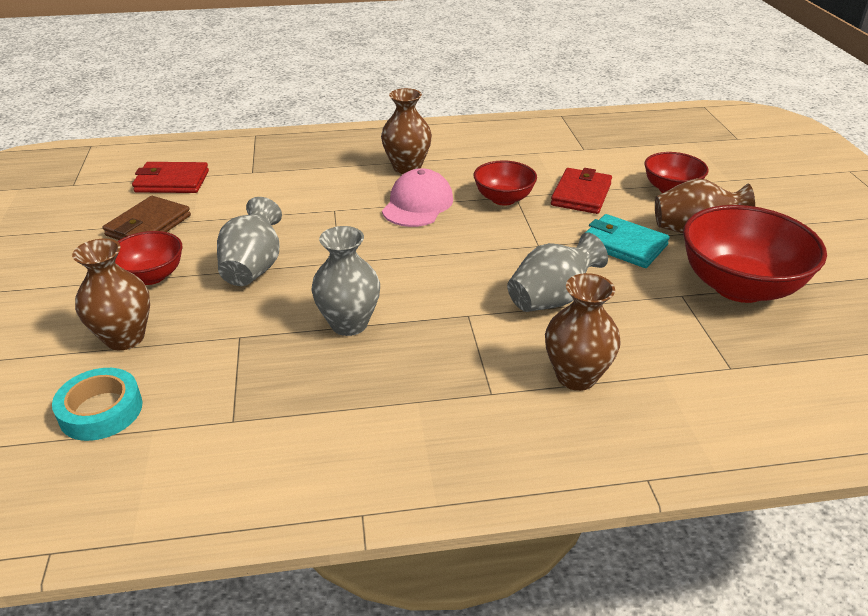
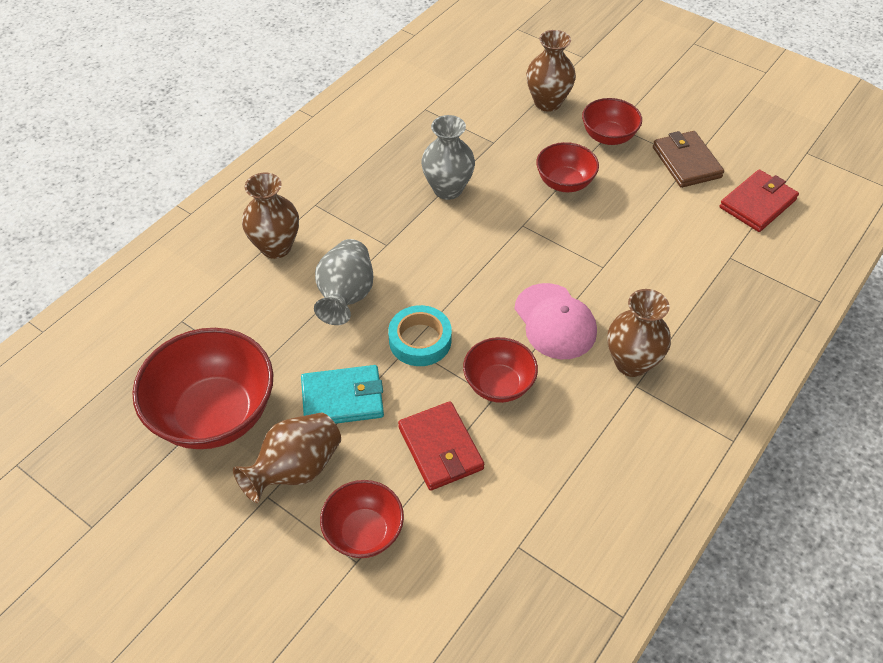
camera: 135 degrees right, 15 degrees up
turquoise tape [52,368,143,441] -> turquoise tape moved to [388,305,452,366]
grey vase [217,197,282,286] -> red bowl [536,142,599,192]

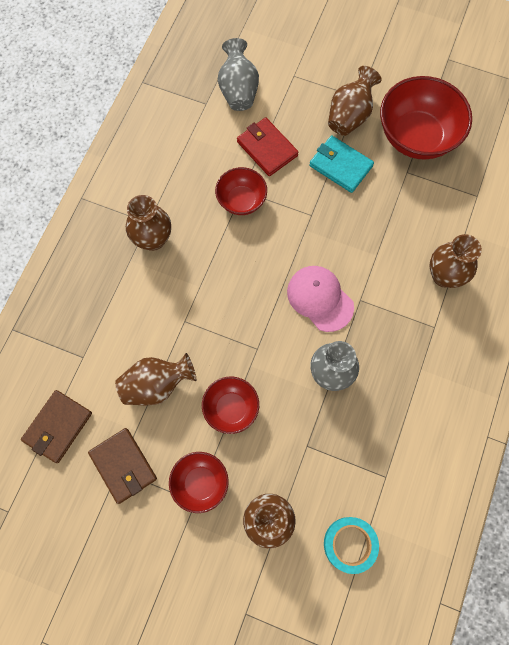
camera: 165 degrees right, 20 degrees up
turquoise wallet [301,365,384,424] -> turquoise wallet turned 60 degrees clockwise [309,135,374,193]
grey vase [314,239,373,325] -> grey vase moved to [218,38,259,111]
red bowl [320,480,404,558] -> none
turquoise tape [388,305,452,366] -> turquoise tape moved to [324,517,379,574]
pink cap [514,283,597,359] -> pink cap moved to [287,266,354,332]
red wallet [720,169,799,232] -> brown wallet [21,390,92,463]
none -> brown vase [115,353,196,405]

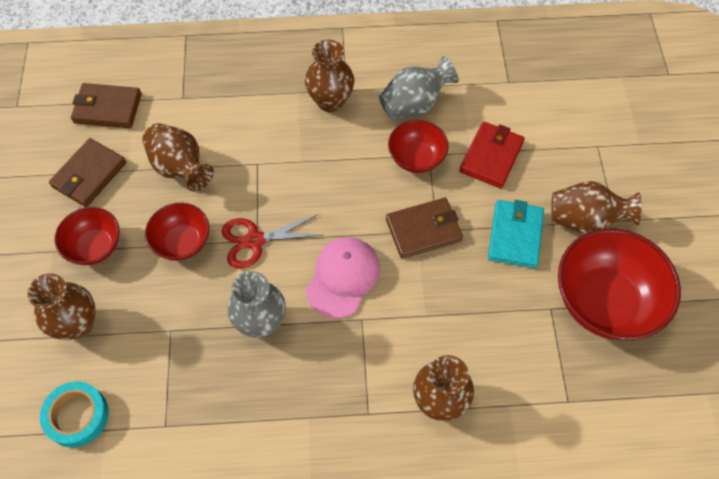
camera: 65 degrees right, 10 degrees down
grey vase [218,38,259,111] -> grey vase moved to [379,56,459,120]
none -> red scissors [222,214,322,268]
none -> brown wallet [386,198,463,259]

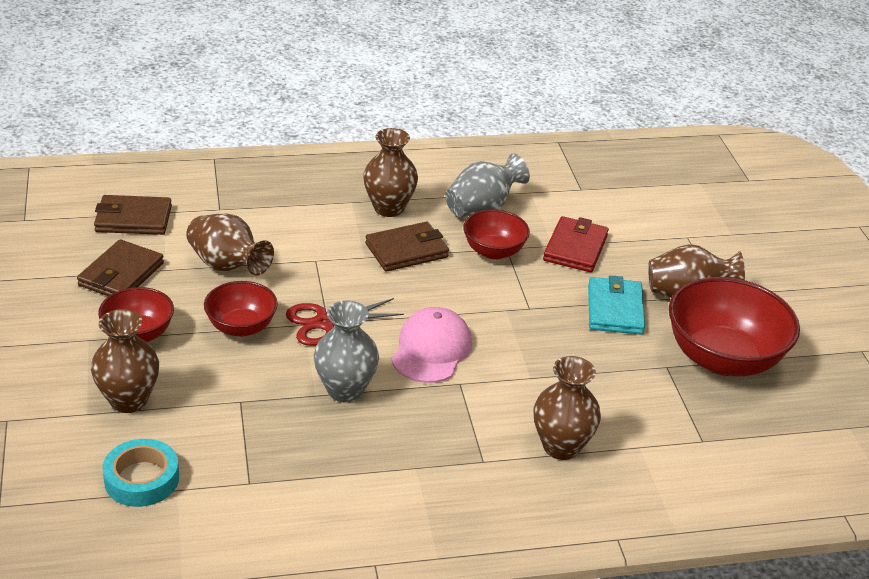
camera: 10 degrees left, 25 degrees down
brown wallet [386,198,463,259] -> brown wallet moved to [365,222,449,272]

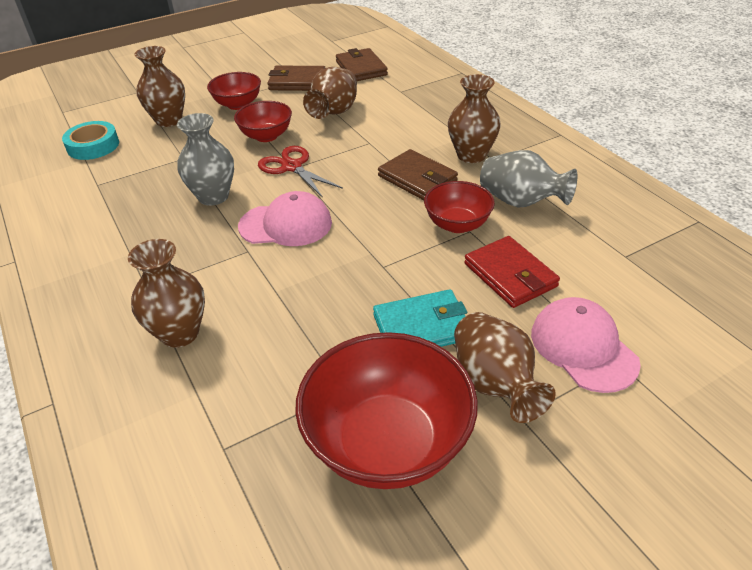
camera: 75 degrees right, 5 degrees up
red wallet [543,216,609,272] -> red wallet turned 60 degrees clockwise [464,236,560,308]
none -> pink cap [531,297,641,393]

